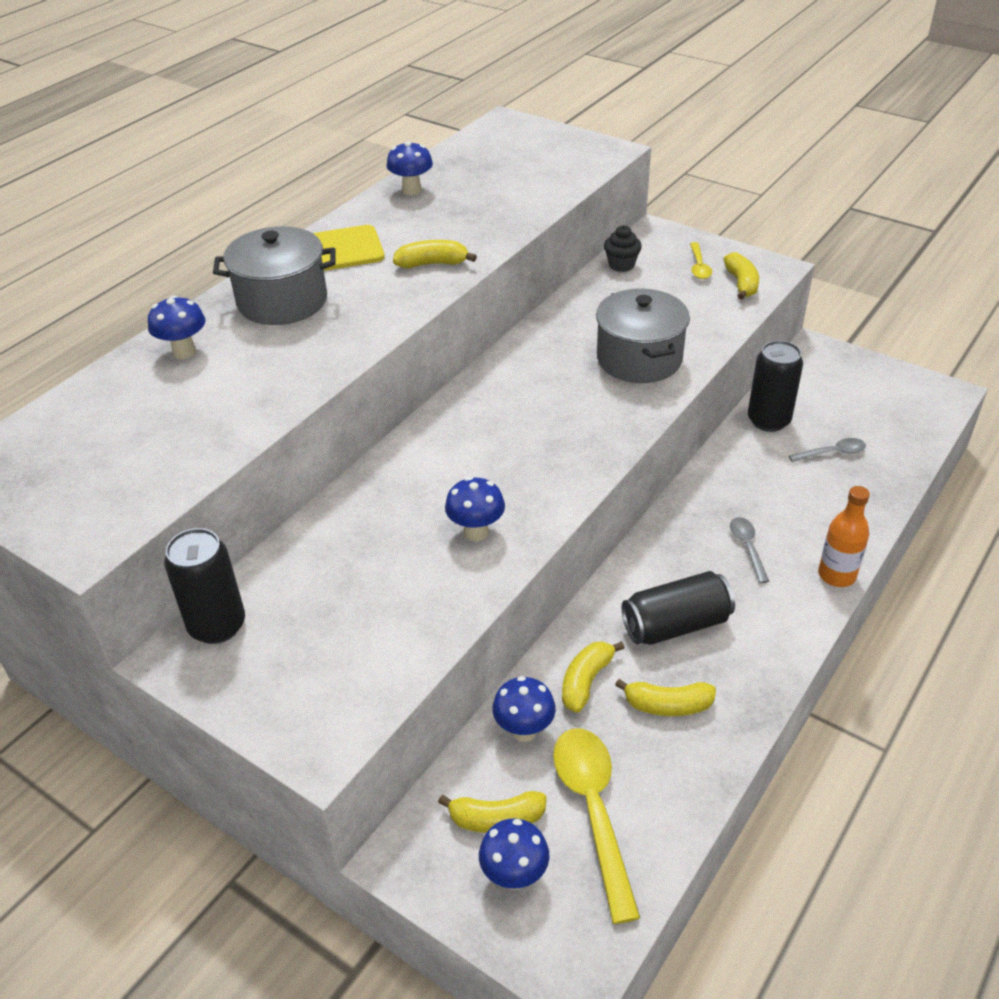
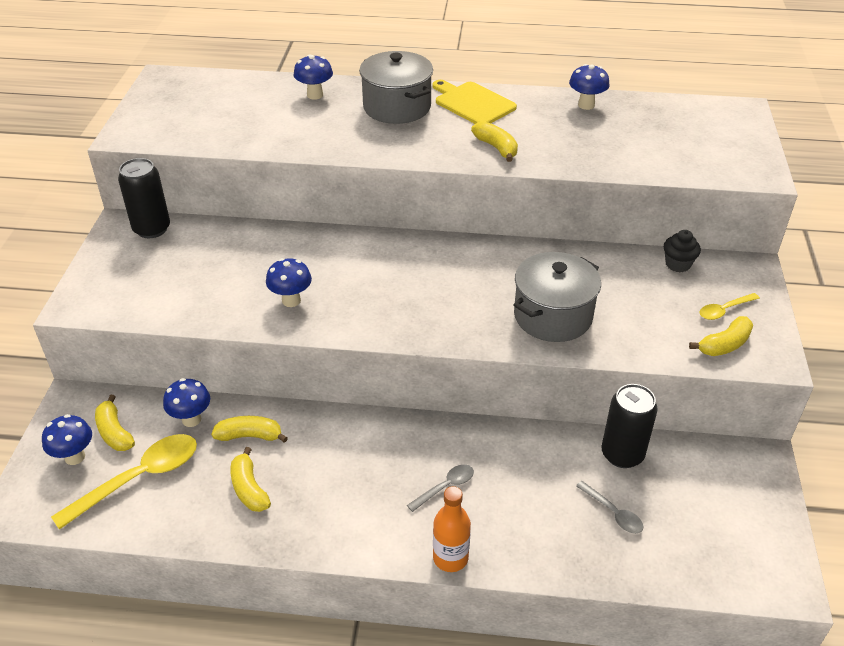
camera: 60 degrees right, 0 degrees up
black can [622,571,735,645] -> none

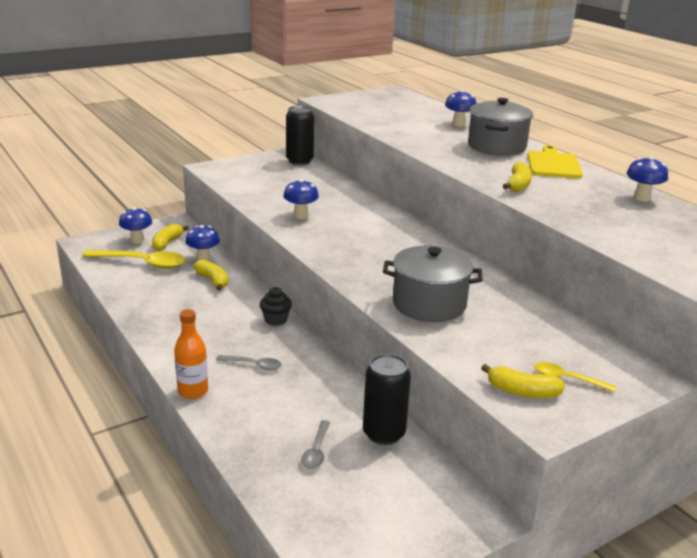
camera: 50 degrees right, 15 degrees down
yellow banana [230,447,271,512] -> none
black cupcake [664,230,701,272] -> black cupcake moved to [260,287,292,326]

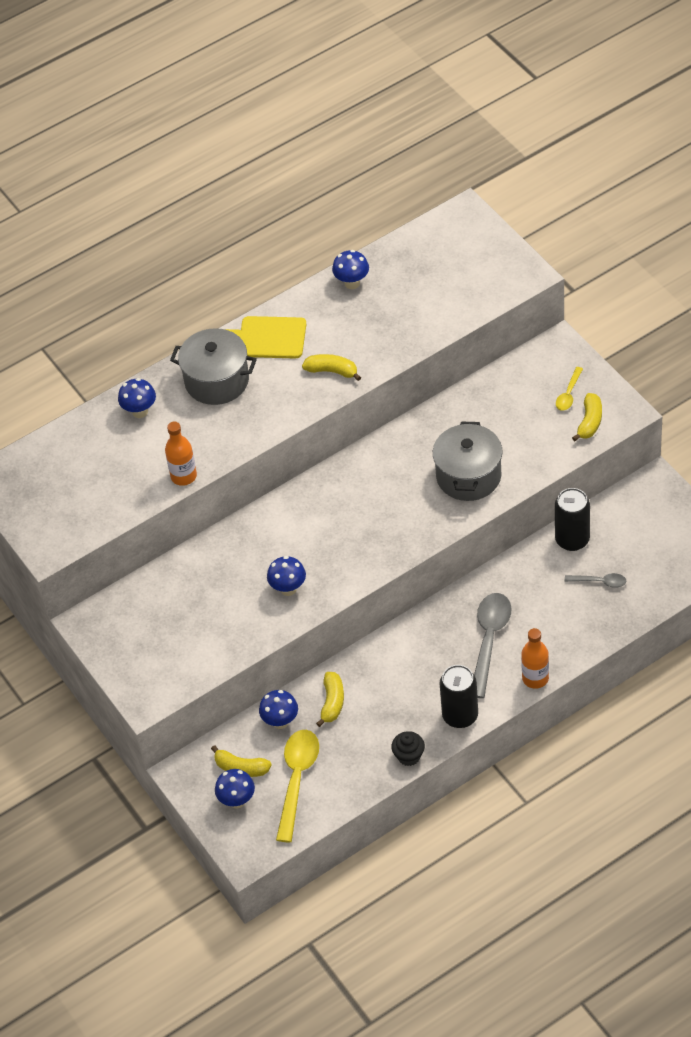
camera: 85 degrees left, 25 degrees up
yellow banana [193,260,228,290] -> yellow banana turned 135 degrees clockwise [316,672,344,727]
grey spoon [216,355,282,370] -> grey spoon [474,593,512,698], size x1.95
black cupcake [260,287,292,326] -> black cupcake moved to [391,731,425,766]
black can [286,106,314,165] -> black can moved to [440,665,478,728]
none -> orange bottle [165,421,197,486]

